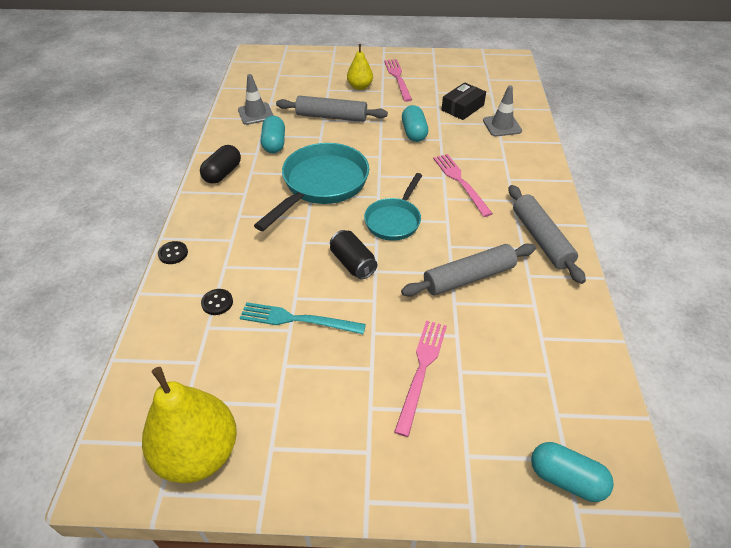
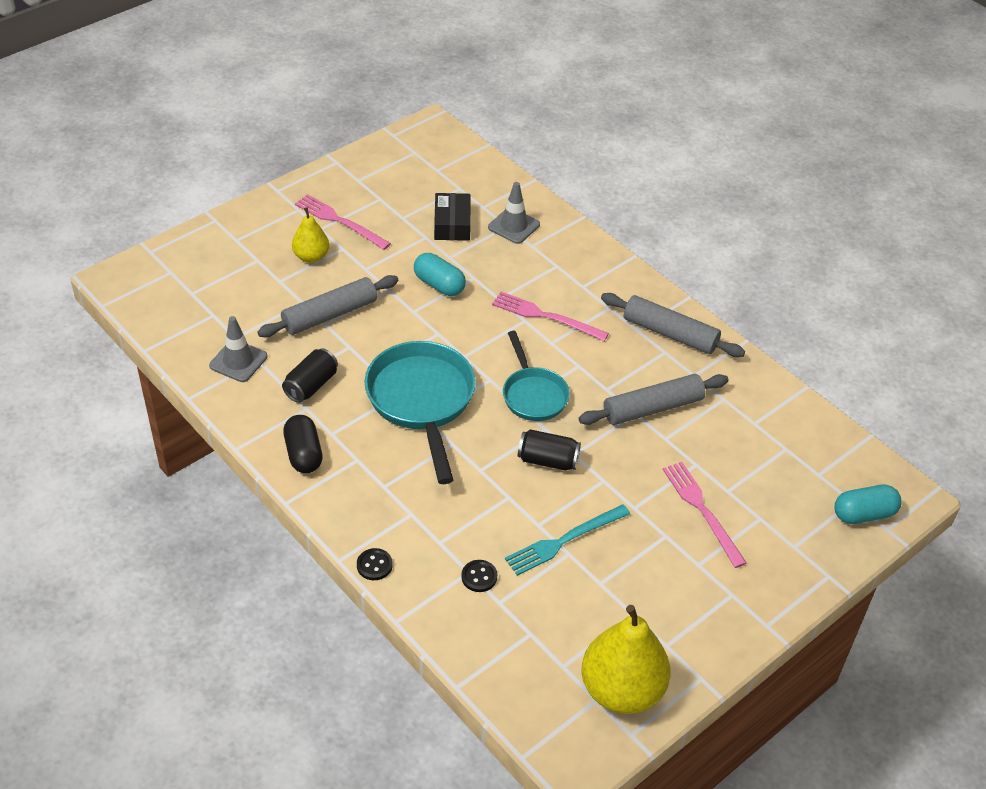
camera: 45 degrees left, 0 degrees up
turquoise capsule [261,116,285,153] -> black can [282,348,338,403]
grey rolling pin [401,243,536,297] -> grey rolling pin turned 45 degrees clockwise [579,374,729,425]

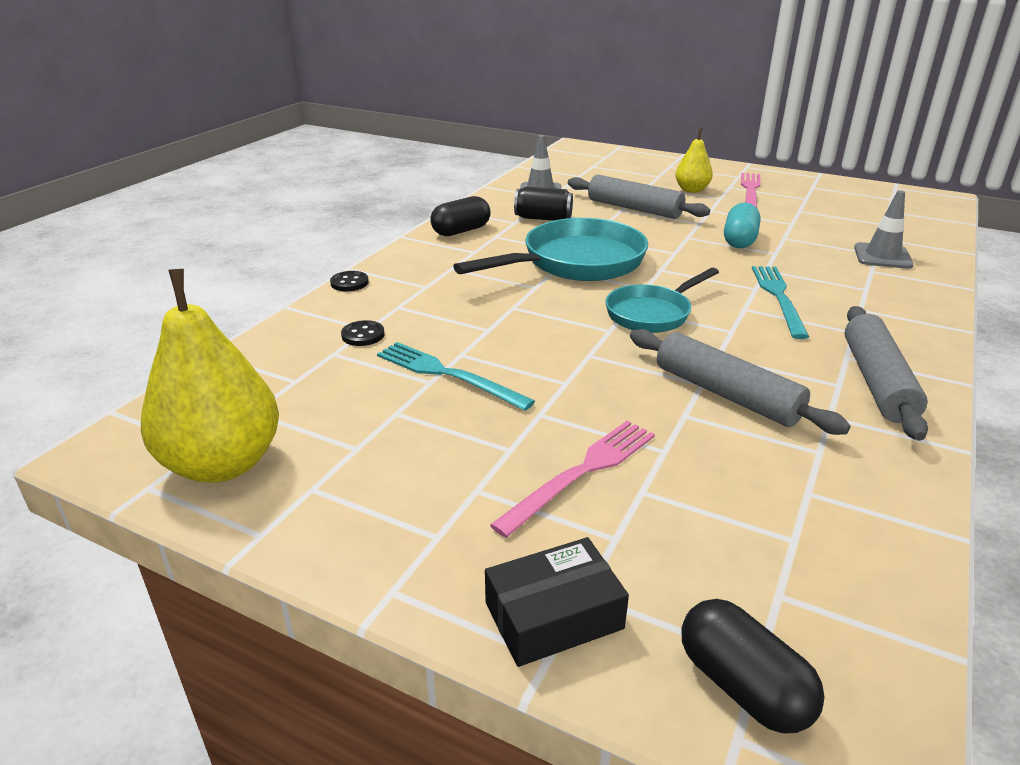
camera: 70 degrees right, 15 degrees down
black box [434,193,470,241] -> black box moved to [485,537,629,667]
pink fork [492,292,609,341] -> turquoise fork [752,266,809,339]
black can [518,429,581,471] -> none
turquoise capsule [835,485,902,524] -> black capsule [682,599,825,733]

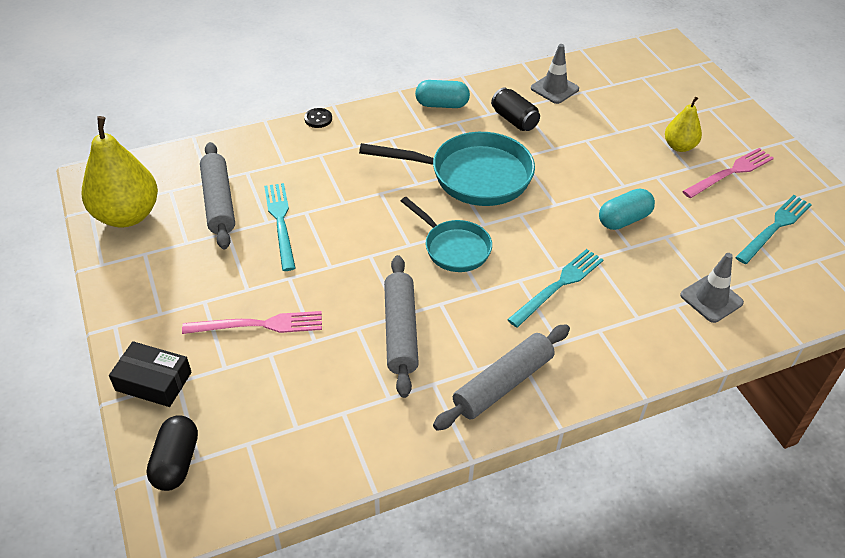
camera: 40 degrees right, 15 degrees up
black button [341,320,385,346] -> none
black capsule [430,196,491,236] -> turquoise capsule [415,80,470,108]
grey rolling pin [568,175,710,219] -> grey rolling pin moved to [200,142,235,249]
turquoise pan [605,268,719,333] -> turquoise pan turned 135 degrees counterclockwise [401,197,492,272]
none -> turquoise fork [735,195,812,264]

